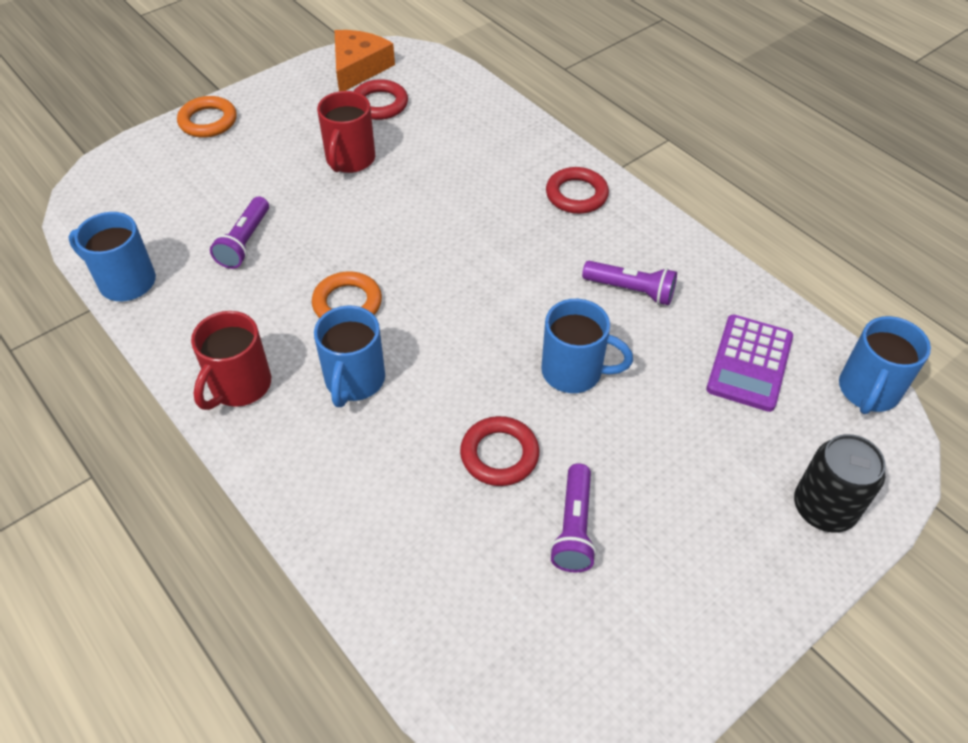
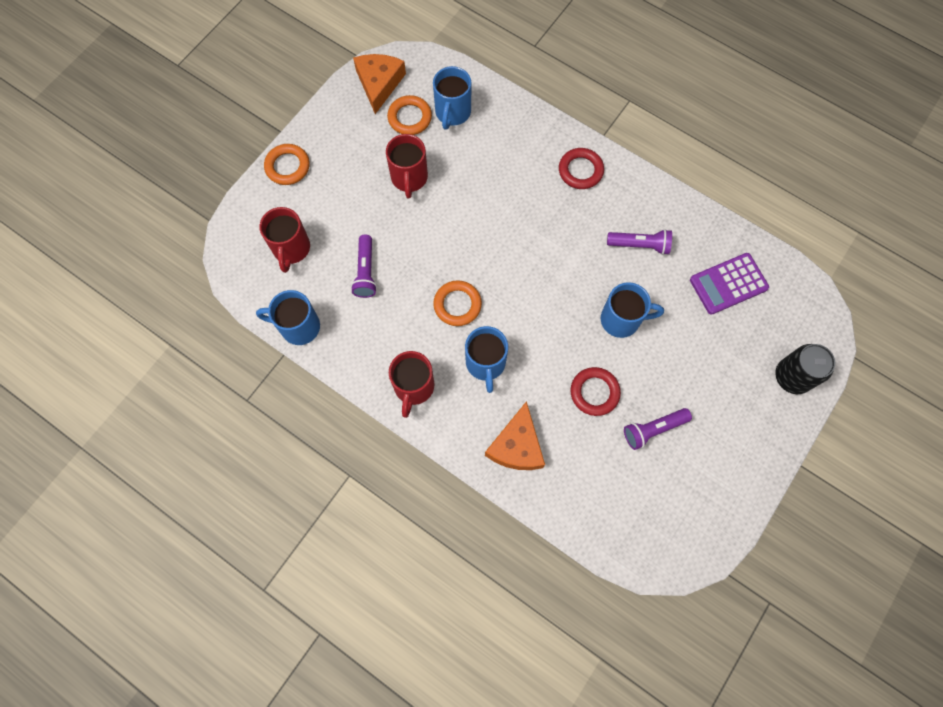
camera: 15 degrees left, 20 degrees up
red ring [353,79,408,120] -> orange ring [387,95,432,135]
purple flashlight [550,463,596,572] -> purple flashlight turned 75 degrees clockwise [624,408,692,450]
purple calculator [706,315,793,412] -> purple calculator turned 60 degrees clockwise [690,253,769,315]
blue mug [839,316,931,414] -> blue mug moved to [433,66,472,130]
none -> red mug [259,207,310,273]
none -> orange cheese [485,401,545,470]

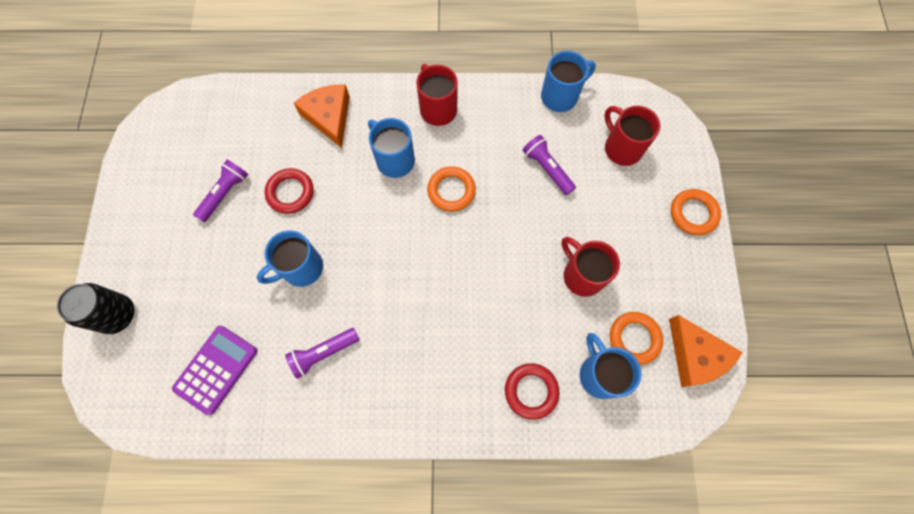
camera: 145 degrees right, 0 degrees up
red ring [559,148,604,189] -> red ring moved to [505,363,559,420]

